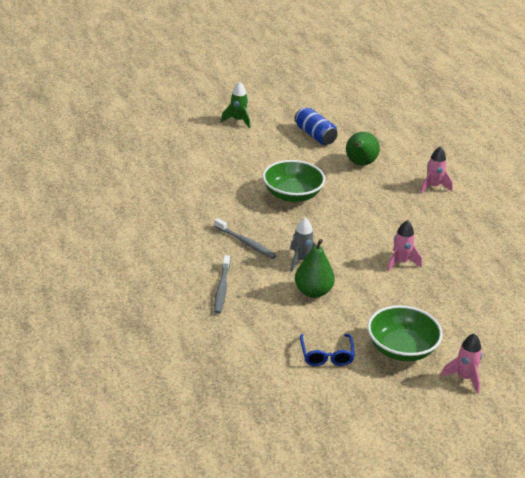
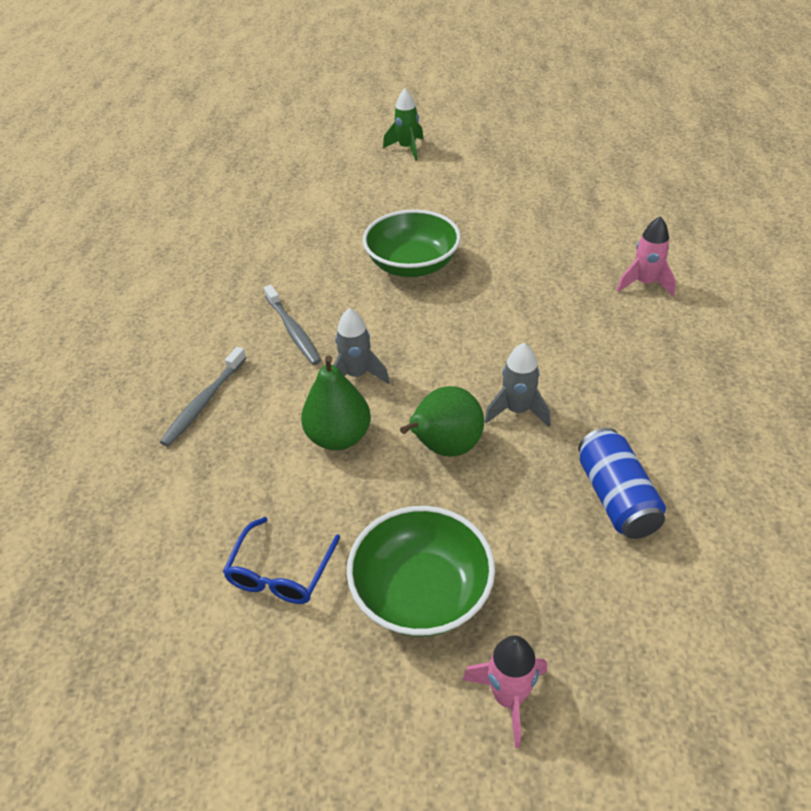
camera: 25 degrees right, 10 degrees up
blue can [295,107,338,145] -> blue can moved to [578,428,666,539]
green pear [346,132,380,165] -> green pear moved to [400,386,484,457]
pink rocket [387,220,422,272] -> grey rocket [484,343,551,427]

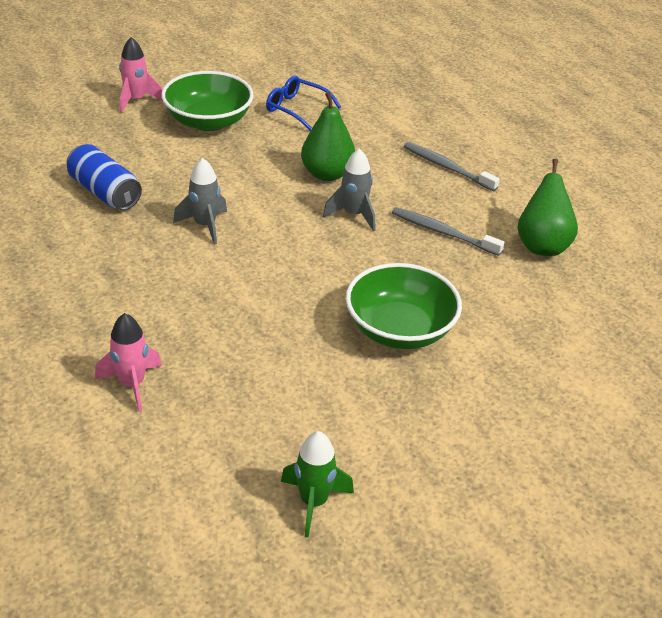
camera: 145 degrees right, 5 degrees down
grey toothbrush [160,347,246,446] -> grey toothbrush turned 45 degrees counterclockwise [404,142,500,191]
blue glasses [223,517,340,604] -> blue glasses turned 45 degrees counterclockwise [266,76,341,131]
green rocket [383,89,423,161] -> green rocket moved to [281,431,354,537]
green pear [400,386,484,457] -> green pear moved to [518,158,578,256]

